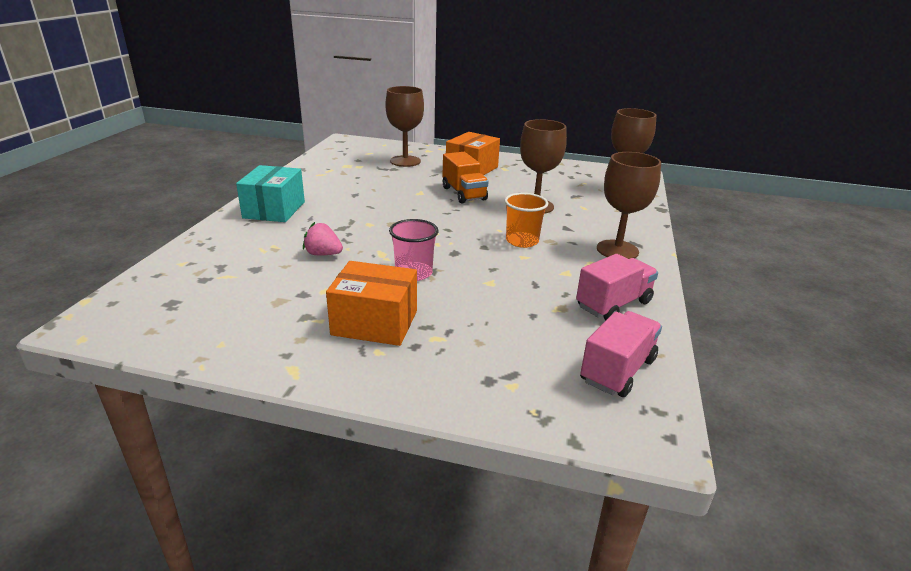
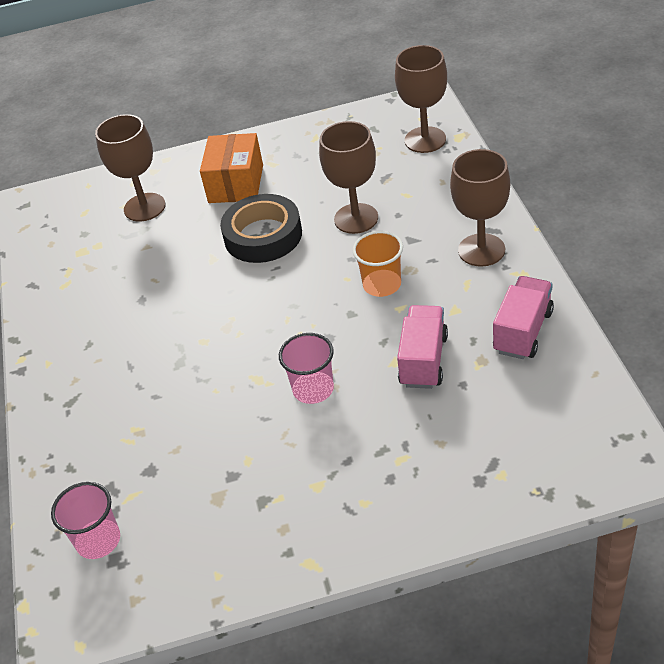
camera: 20 degrees left, 15 degrees up
turquoise box [236,165,305,222] -> none
pink strawberry [303,222,343,255] -> none
orange box [326,261,417,346] -> none
orange truck [442,152,489,203] -> black tape [220,194,302,263]
pink truck [580,311,662,397] -> pink truck moved to [397,305,448,389]
none -> pink cup [51,482,120,559]

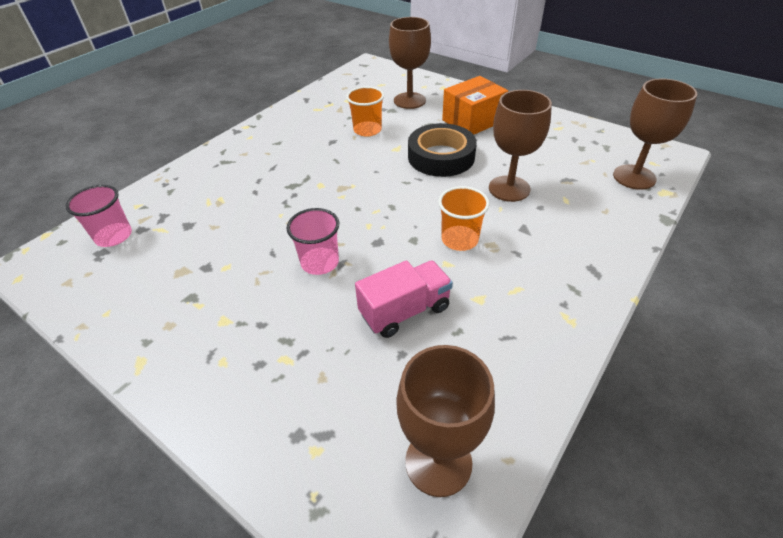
camera: 45 degrees right, 0 degrees up
brown goblet [450,149,510,267] -> brown goblet moved to [397,345,495,497]
pink truck [493,276,554,359] -> none
none -> orange cup [346,86,384,137]

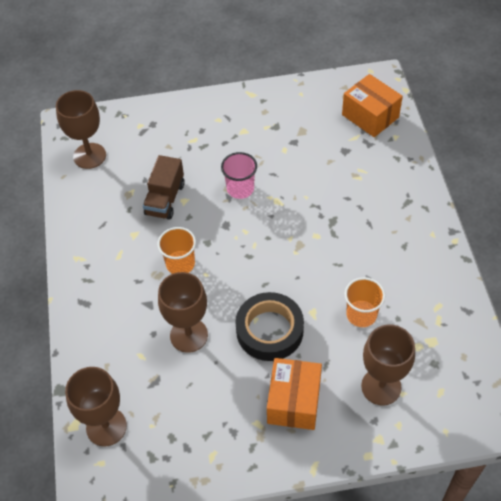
camera: 135 degrees right, 10 degrees up
pink cup [66,185,132,247] -> orange box [342,74,403,137]
pink truck [355,260,453,338] -> brown truck [143,155,185,220]

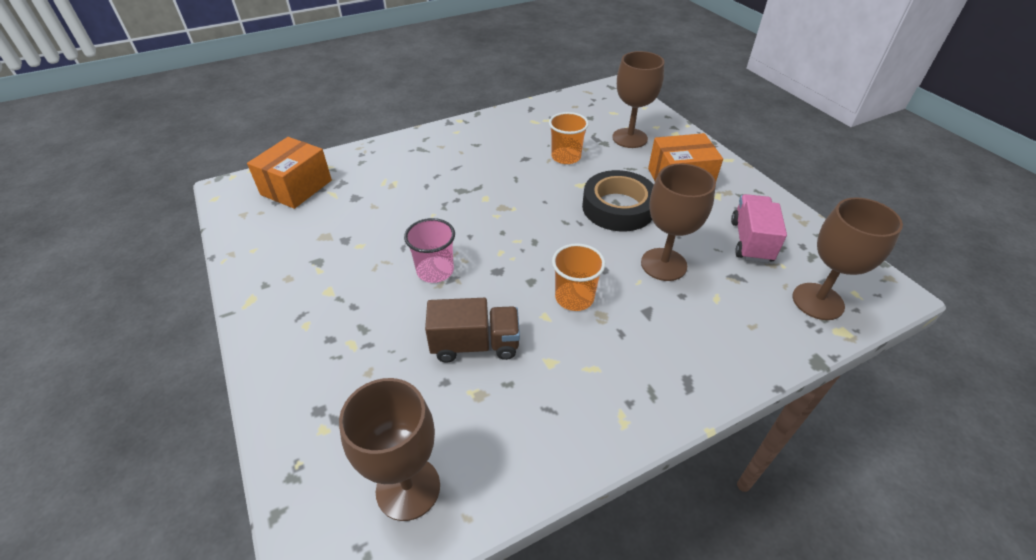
camera: 110 degrees left, 10 degrees down
none -> pink truck [731,194,787,263]

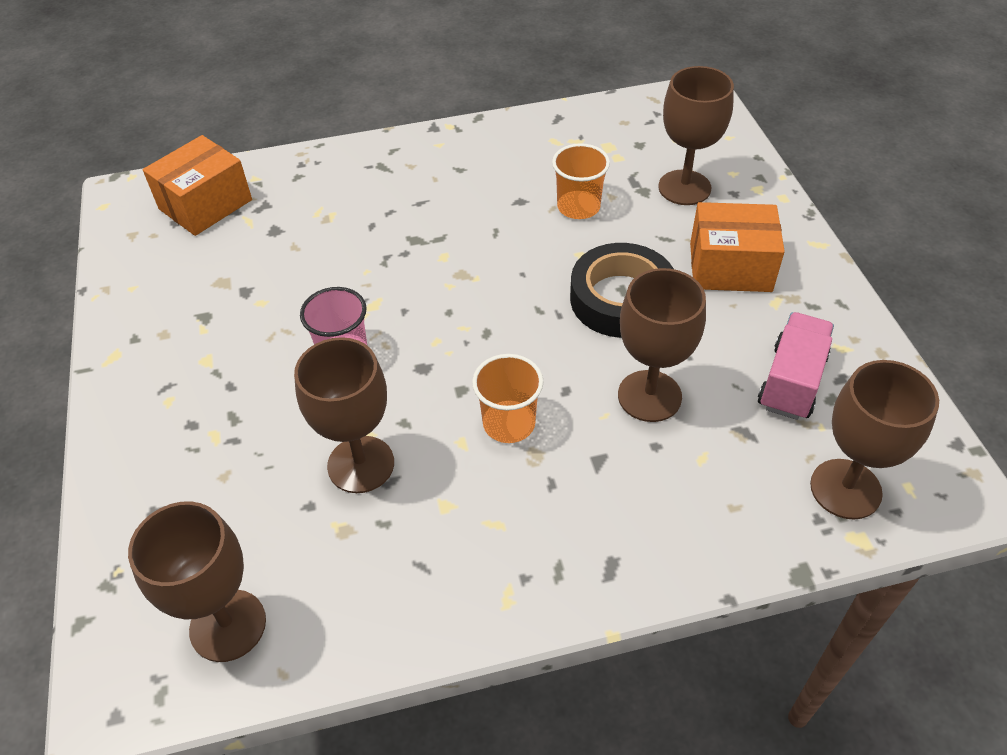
camera: 15 degrees right, 5 degrees up
brown truck [425,298,520,362] -> brown goblet [294,337,394,493]

